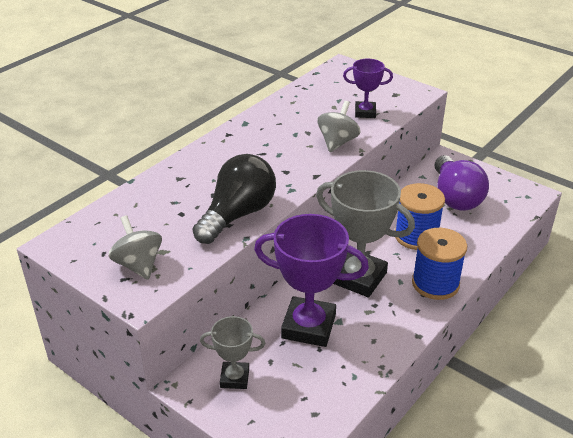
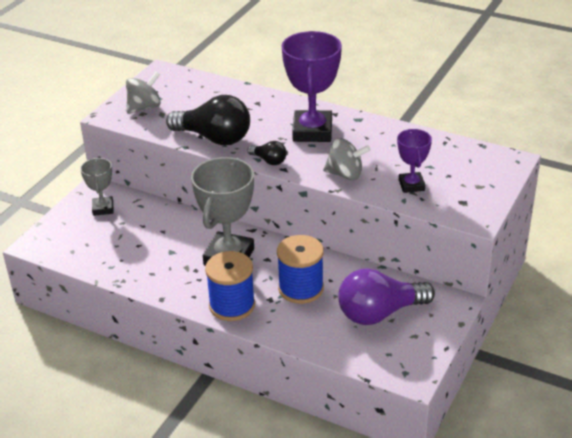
camera: 80 degrees right, 0 degrees up
purple trophy [254,214,369,347] -> purple trophy moved to [281,31,342,142]
none -> black light bulb [247,141,287,165]

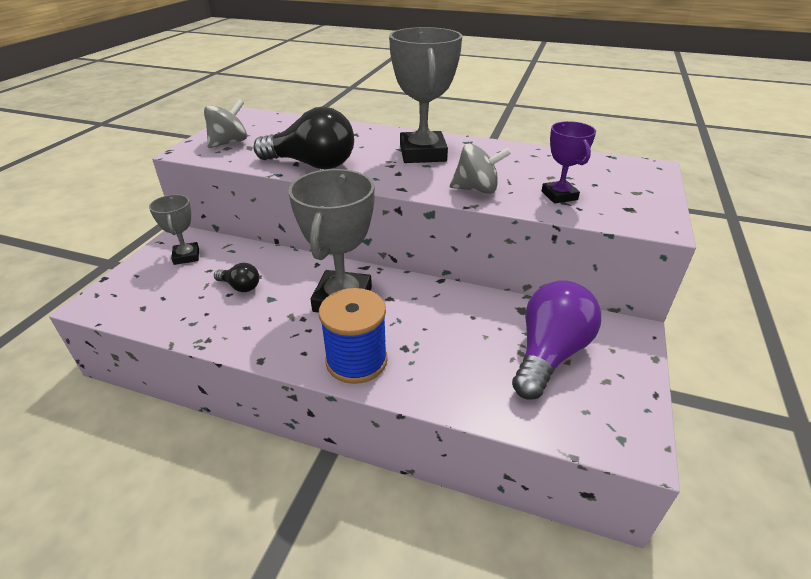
camera: 10 degrees left, 0 degrees up
black light bulb [247,141,287,165] -> black light bulb moved to [214,263,259,292]
blue spool [277,235,324,304] -> none
purple trophy [281,31,342,142] -> grey trophy [389,27,462,163]
purple light bulb [338,268,435,325] -> purple light bulb turned 150 degrees clockwise [512,280,601,400]

